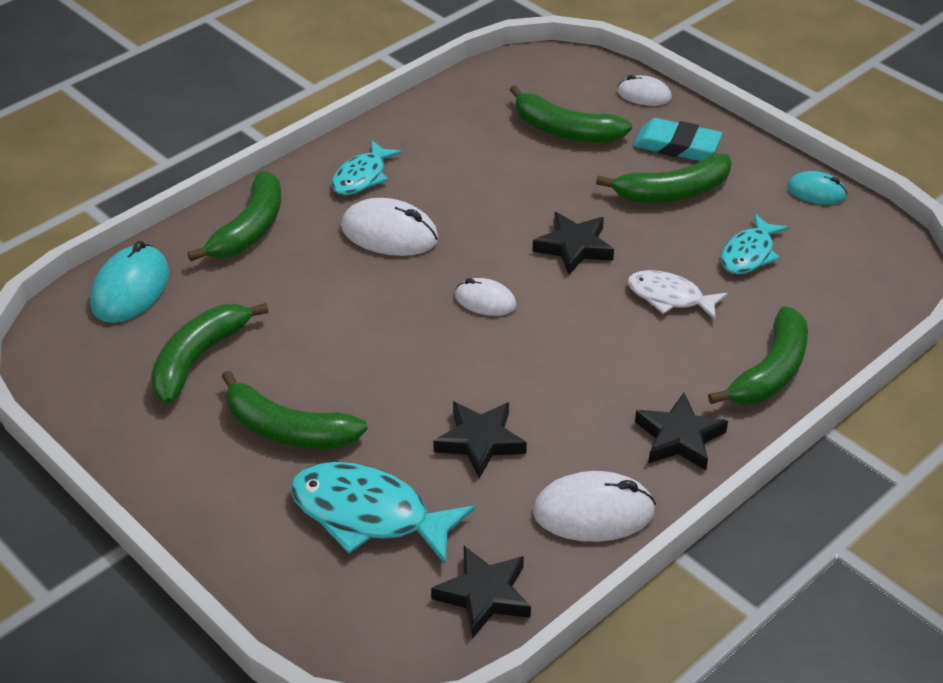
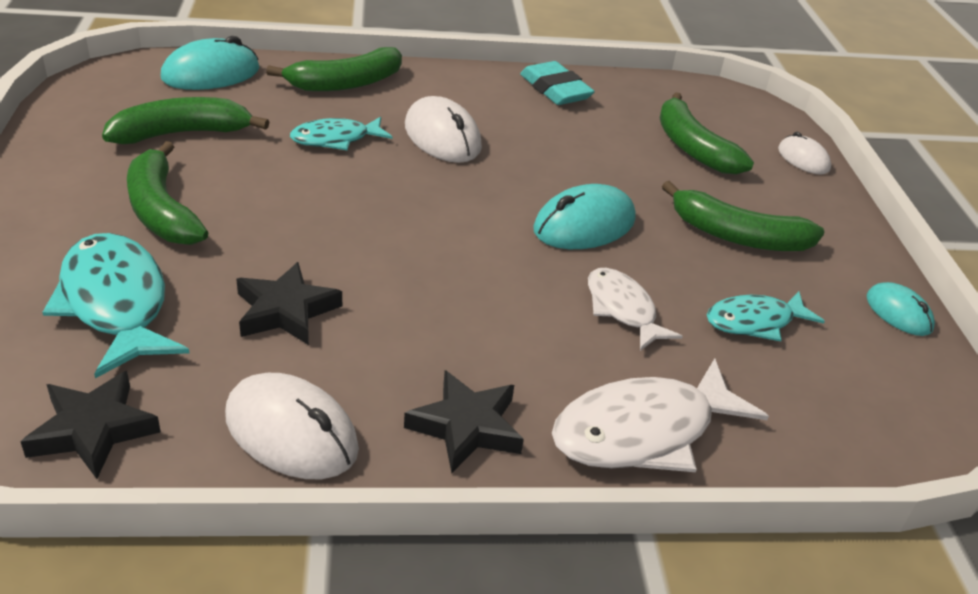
camera: 35 degrees right, 5 degrees down
turquoise fish [331,140,402,195] -> turquoise fish moved to [290,117,392,150]
white mouse [455,278,517,316] -> none
black star [532,212,614,275] -> turquoise mouse [533,184,635,249]
turquoise eraser [633,118,722,161] -> turquoise eraser moved to [520,61,595,105]
green banana [708,306,808,404] -> white fish [552,358,769,472]

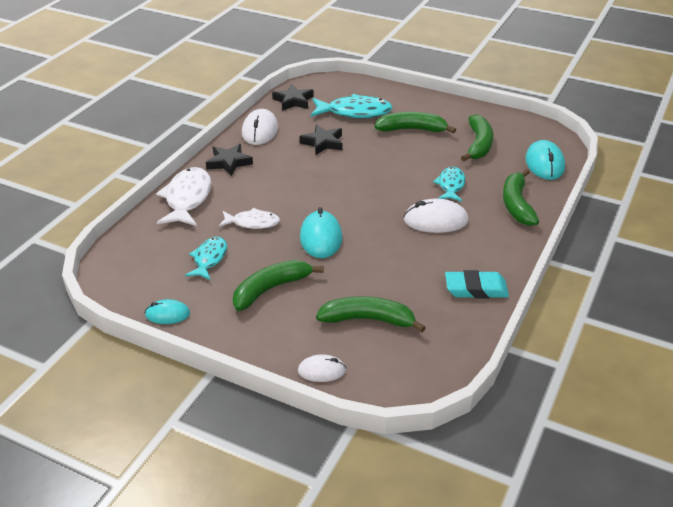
camera: 125 degrees right, 0 degrees up
white mouse [225,373,359,479] -> white mouse turned 60 degrees counterclockwise [242,109,278,145]

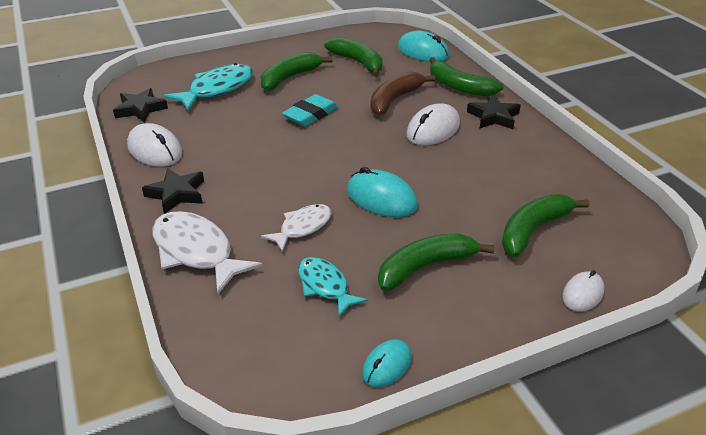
camera: 50 degrees left, 0 degrees up
green banana [233,260,324,311] -> green banana turned 60 degrees clockwise [378,233,494,291]
black star [299,124,342,155] -> black star moved to [467,95,521,129]
turquoise fish [433,167,466,202] -> brown banana [370,72,435,116]
turquoise eraser [445,270,509,298] -> turquoise eraser moved to [282,94,338,127]

